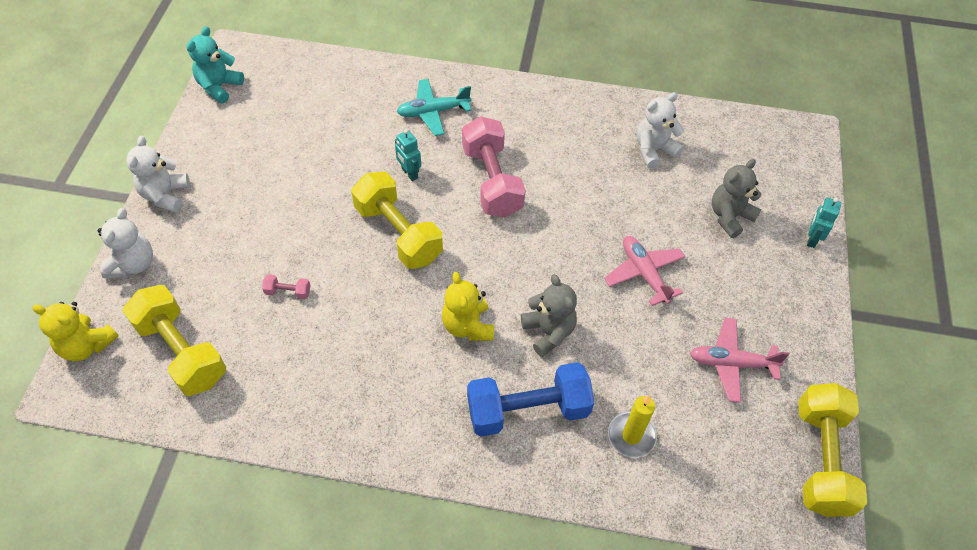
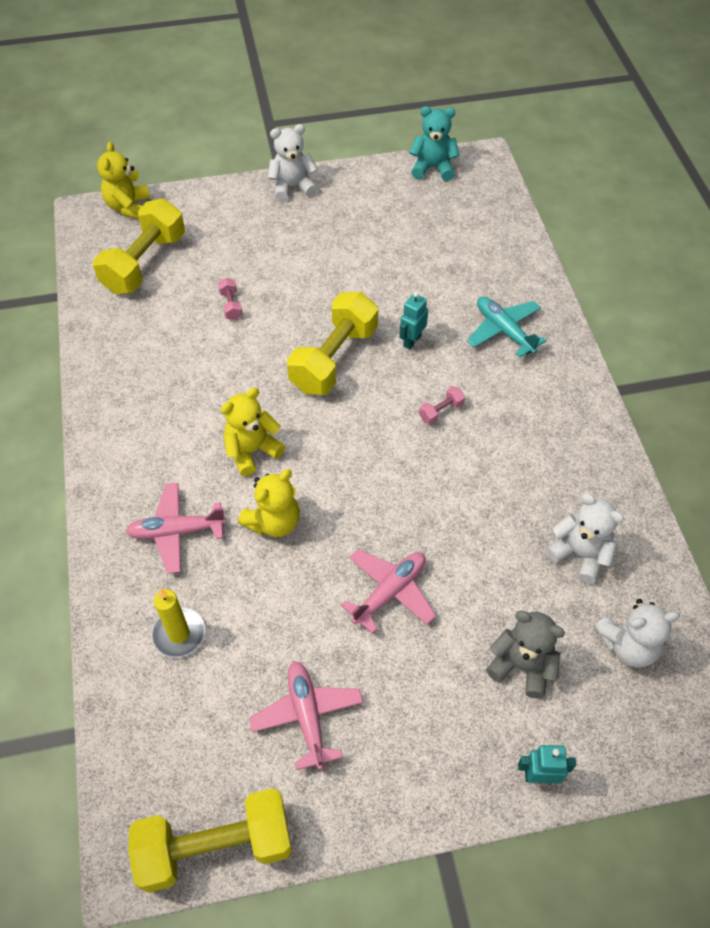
camera: 70 degrees right, 0 degrees up
white teddy bear [98,208,153,278] -> white teddy bear moved to [594,599,680,668]
pink dumbbell [462,116,526,217] -> pink dumbbell [419,386,465,425], size x0.40
blue dumbbell [467,362,594,436] -> pink plane [126,483,227,574]
grey teddy bear [521,274,577,357] -> yellow teddy bear [238,469,300,537]

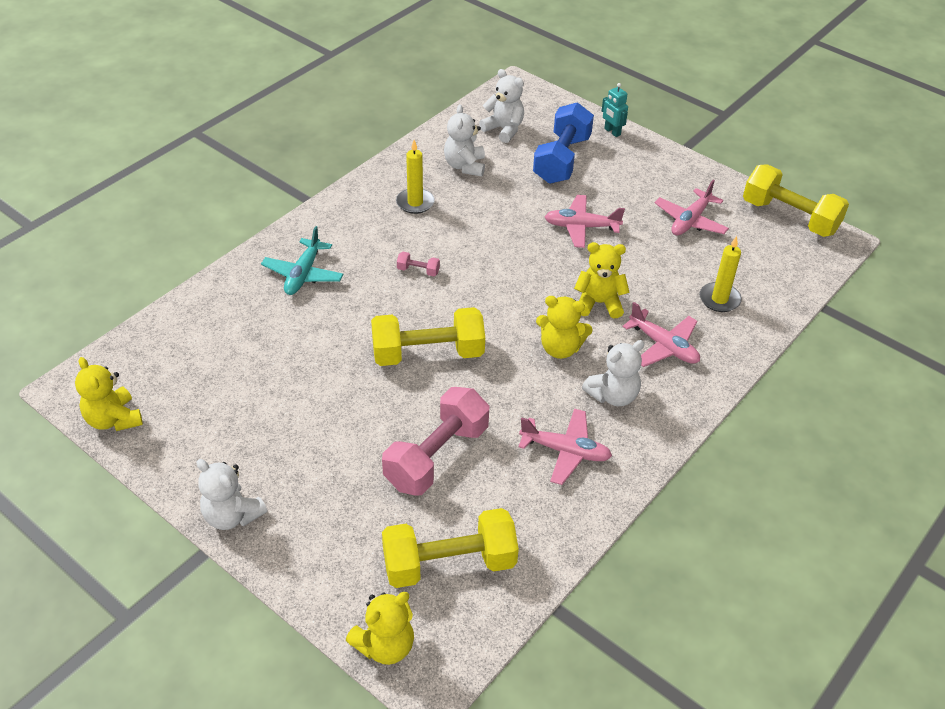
camera: 130 degrees left, 10 degrees down
pink dumbbell [218,278,243,320] -> pink dumbbell [382,387,489,496], size x2.48
turquoise robot [399,292,428,349] -> none
turquoise teddy bear [409,106,459,181] -> yellow teddy bear [75,357,143,431]
grey teddy bear [486,611,565,698] -> blue dumbbell [533,102,594,184]
none -> yellow candle [396,140,435,214]
none -> pink plane [518,409,612,485]
none -> white teddy bear [582,340,644,406]

